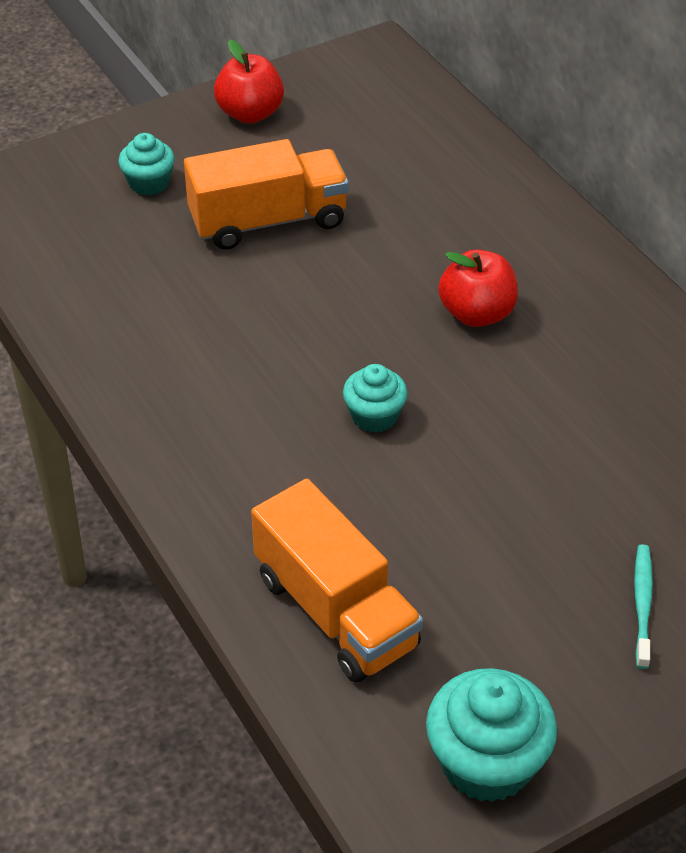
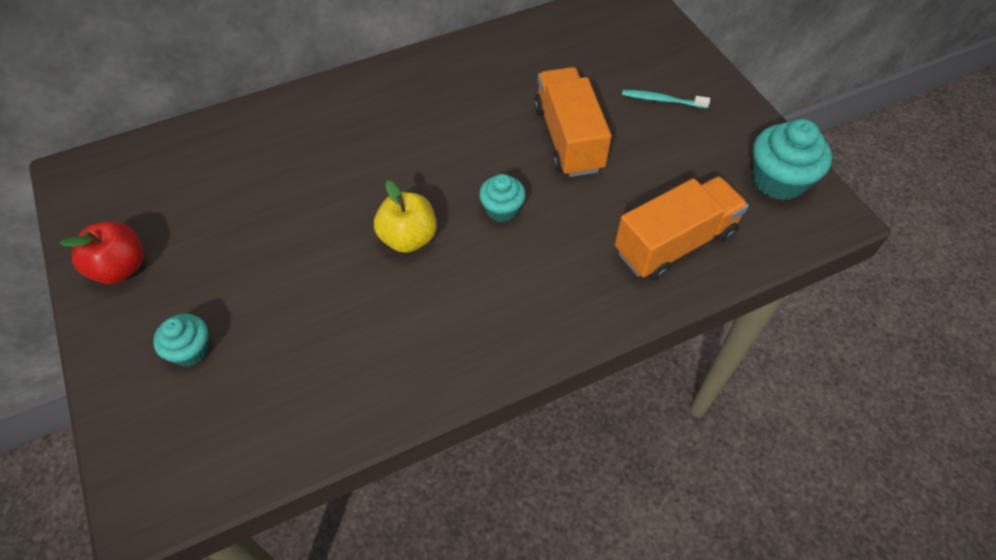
camera: 85 degrees left, 10 degrees up
orange truck [184,139,349,250] -> orange truck moved to [534,67,611,177]
red apple [438,250,518,327] -> none
none -> yellow apple [374,180,437,253]

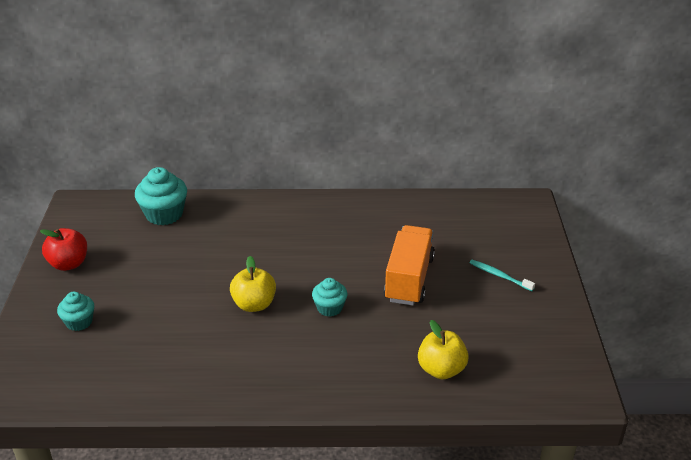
camera: 25 degrees right, 20 degrees down
orange truck [615,176,749,280] -> yellow apple [418,320,469,379]
turquoise cupcake [753,119,832,201] -> turquoise cupcake moved to [135,167,187,225]

